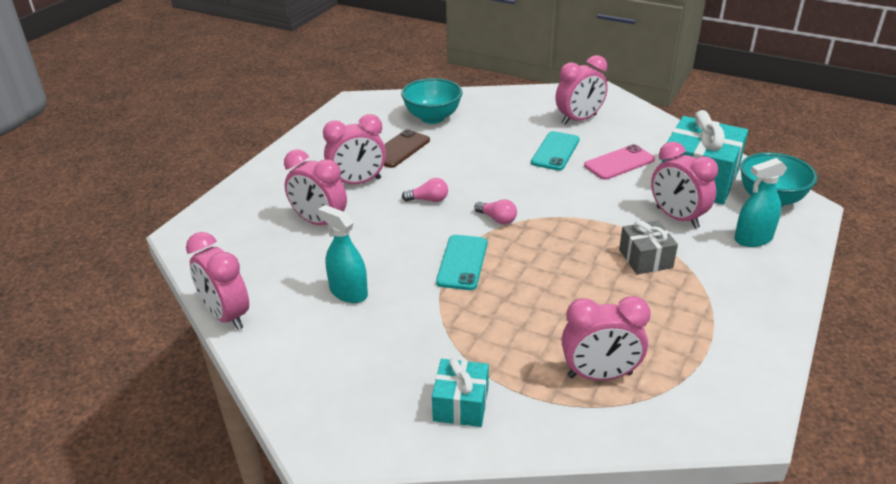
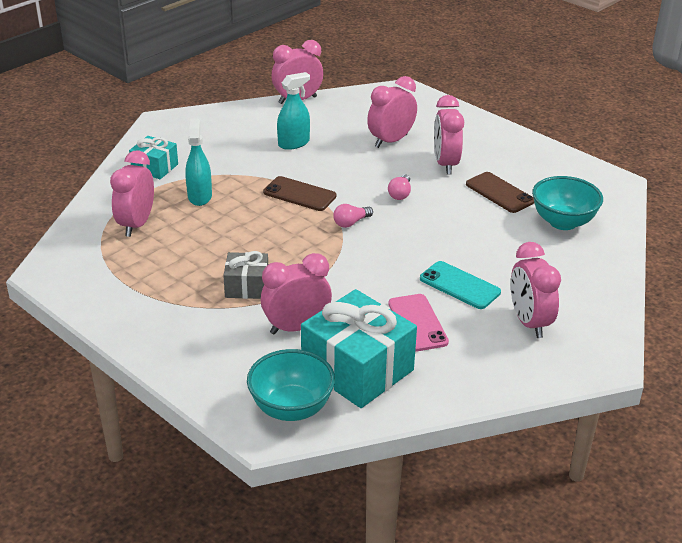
camera: 105 degrees right, 0 degrees up
turquoise phone [436,235,487,290] -> brown phone [263,176,337,211]
turquoise spray bottle [734,158,787,247] -> turquoise spray bottle moved to [185,119,212,206]

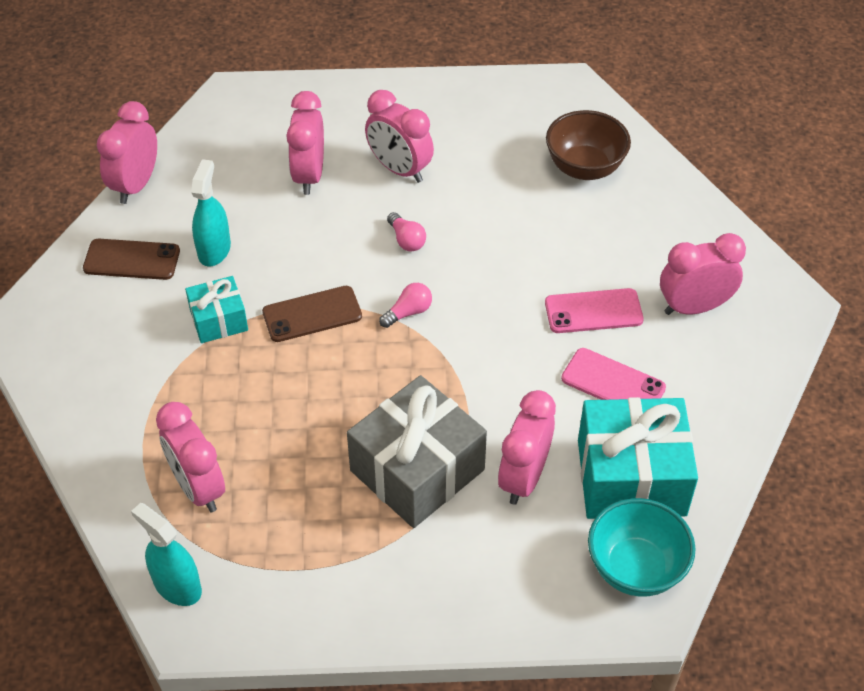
camera: 45 degrees left, 15 degrees up
turquoise gift [129,136,178,179] -> turquoise gift moved to [185,276,248,343]
turquoise spray bottle [185,119,212,206] -> turquoise spray bottle moved to [131,503,202,606]
grey gift [223,251,268,299] -> grey gift [347,375,487,528], size x1.87
pink light bulb [333,204,373,228] -> pink light bulb turned 135 degrees counterclockwise [379,283,432,328]
turquoise phone [420,261,501,309] -> pink phone [545,288,644,333]
brown phone [466,172,534,213] -> brown phone moved to [83,239,180,280]
pink clock [511,242,561,338] -> pink clock turned 135 degrees clockwise [660,233,746,315]
turquoise bowl [532,176,603,230] -> brown bowl [546,110,631,180]

